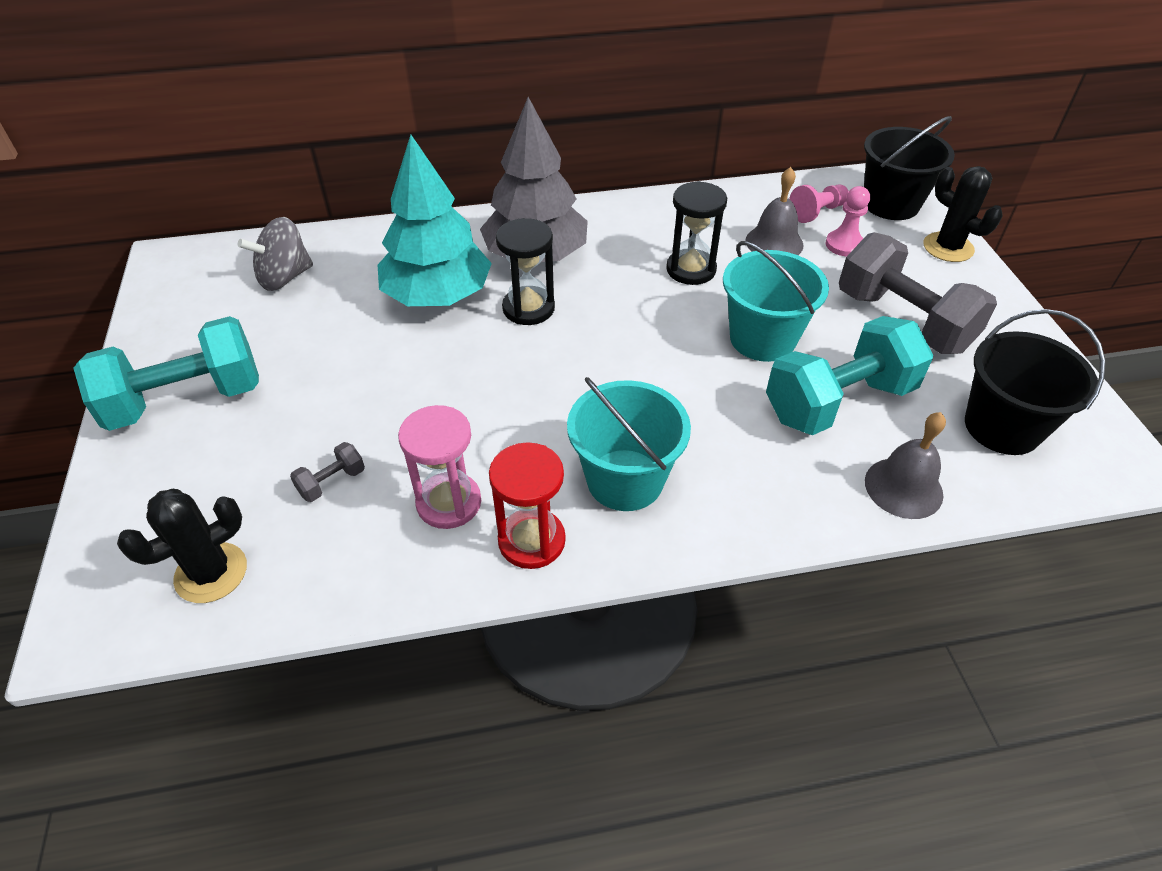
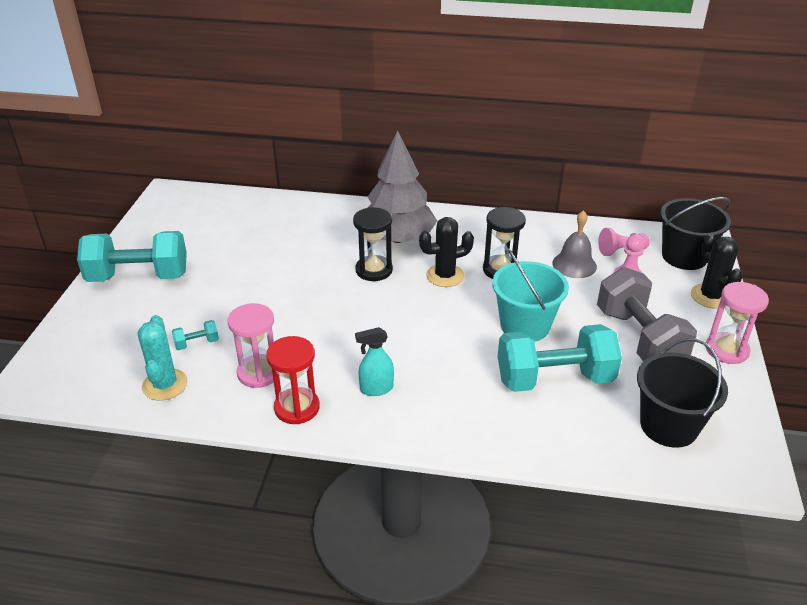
camera: 20 degrees right, 10 degrees down
black cactus [117,489,247,603] -> black cactus moved to [419,217,474,287]
grey spinning top [238,217,313,291] -> none
grey dumbbell [290,442,365,502] -> turquoise dumbbell [172,320,219,350]
turquoise tree [378,134,492,306] -> none
turquoise bucket [567,377,691,511] -> turquoise spray bottle [355,327,394,396]
grey bell [865,412,946,519] -> none
none -> turquoise cactus [138,315,188,400]
none -> pink hourglass [706,282,769,364]

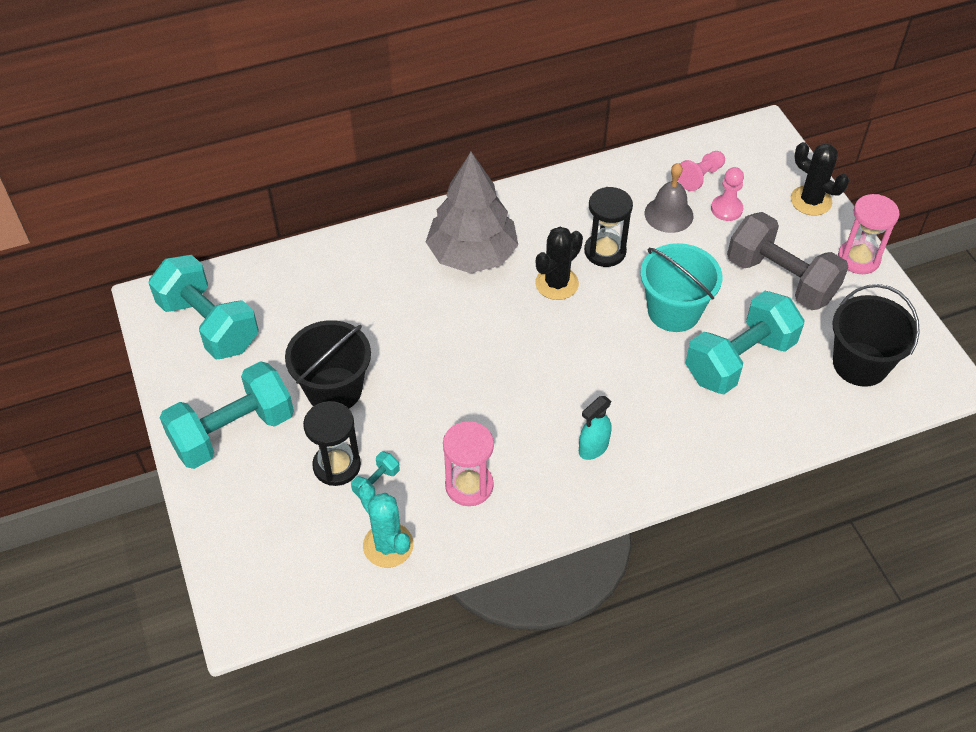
camera: 30 degrees left, 15 degrees up
red hourglass [266,336,320,424] -> none
black hourglass [353,207,393,281] -> black hourglass moved to [303,401,361,486]
black bucket [660,197,731,270] -> black bucket moved to [285,320,371,409]
none -> turquoise dumbbell [149,255,258,359]

